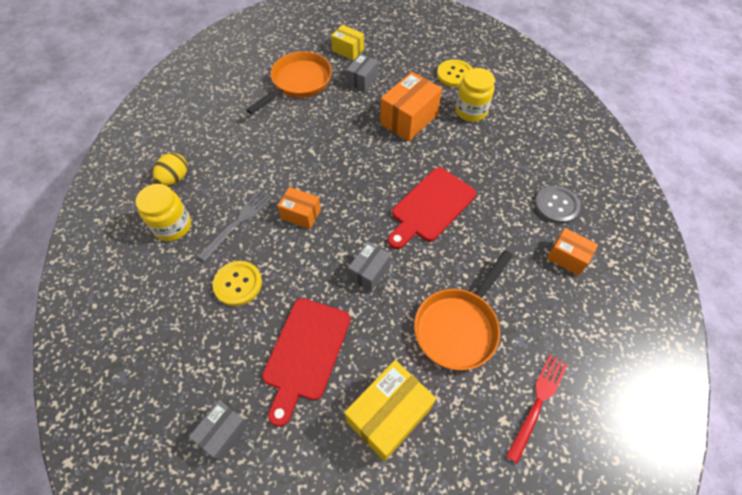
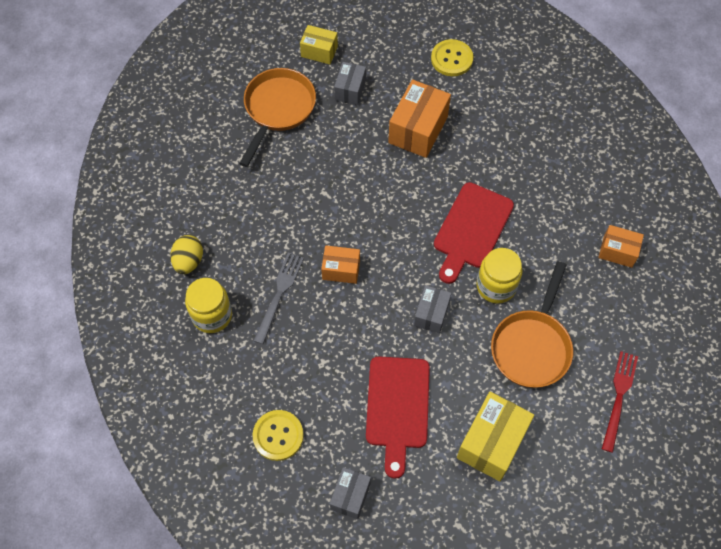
camera: 15 degrees left, 5 degrees up
yellow button [212,261,262,306] -> yellow button moved to [253,410,304,461]
yellow jar [455,68,495,122] -> yellow jar moved to [476,248,522,304]
grey button [535,186,580,224] -> none

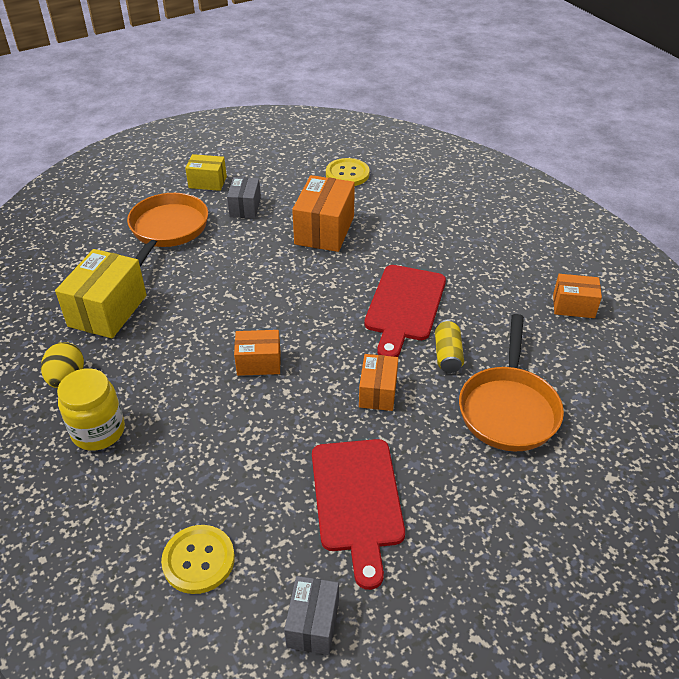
camera: 10 degrees left, 20 degrees down
grey fork [253,253,304,344] -> none
grey box [414,285,451,334] -> orange box [359,354,398,411]
yellow box [457,392,534,481] -> yellow box moved to [55,249,147,338]
yellow jar [476,248,522,304] -> yellow can [435,320,464,373]
red fork [602,351,638,453] -> none

